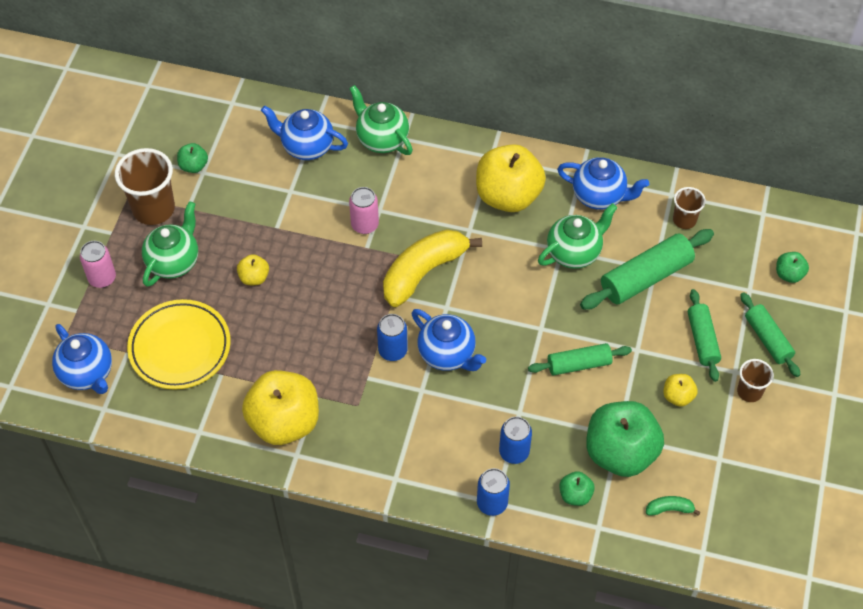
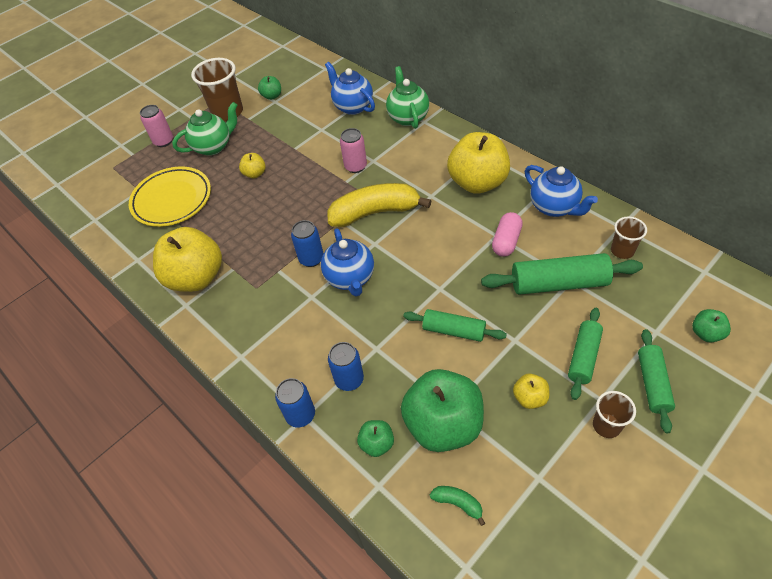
camera: 35 degrees right, 5 degrees down
blue teapot [52,324,112,394] -> none
green teapot [538,203,617,269] -> pink capsule [492,212,523,257]

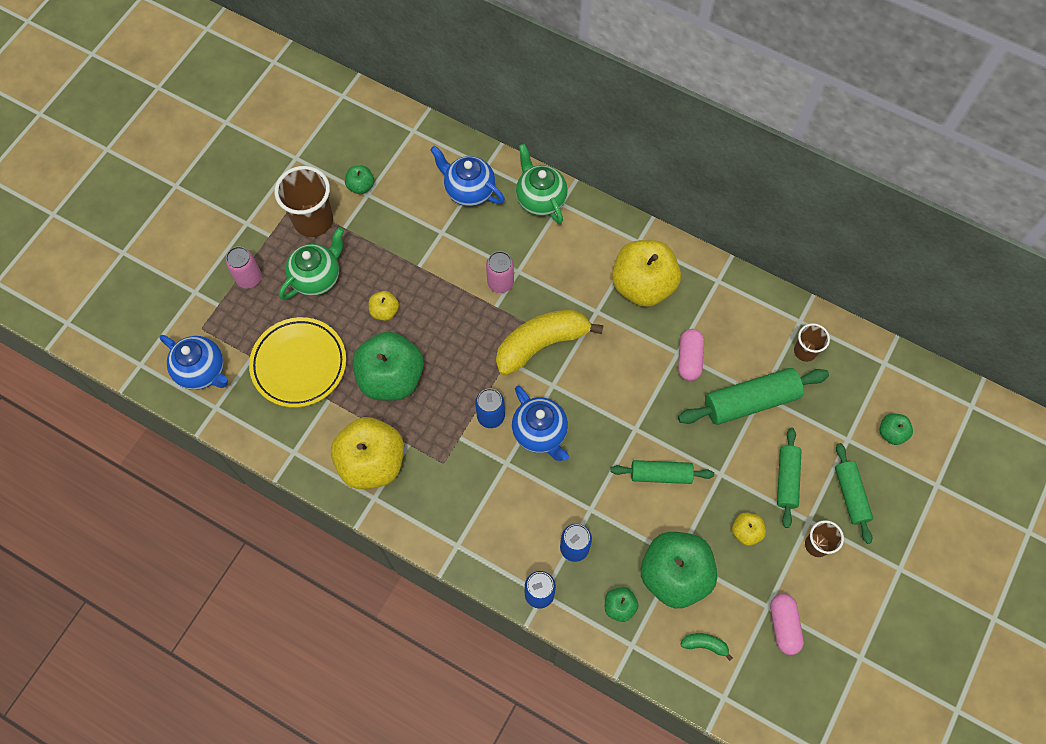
camera: 20 degrees left, 15 degrees up
blue teapot [525,165,598,217] -> blue teapot moved to [159,335,228,390]
none -> green apple [352,332,424,401]
none -> pink capsule [770,594,804,655]

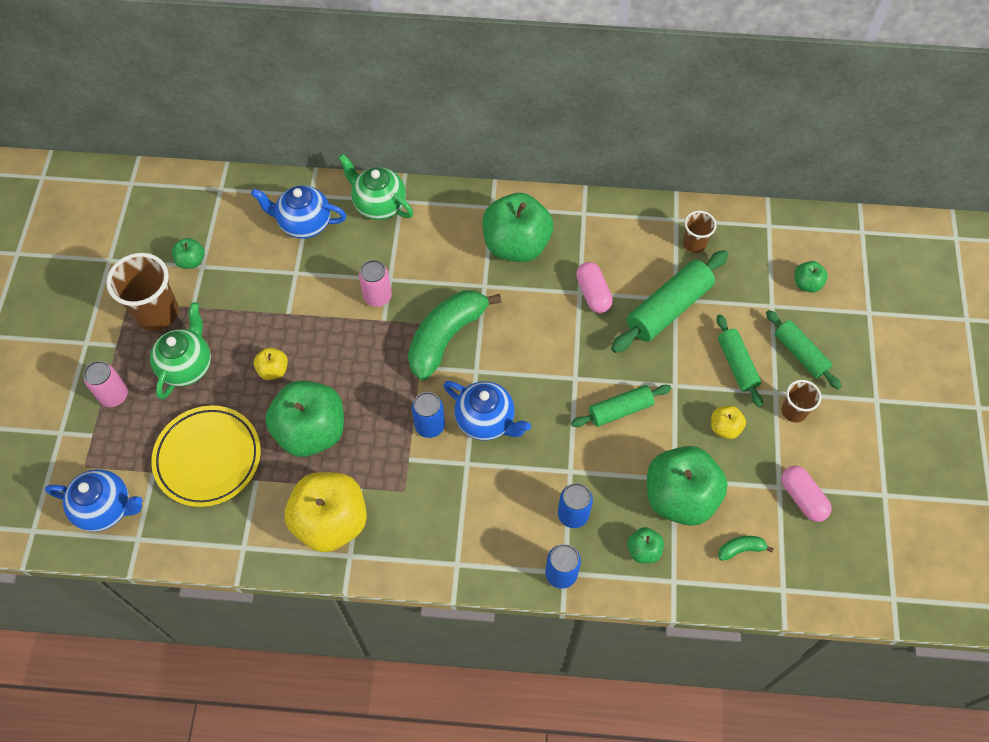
camera: 25 degrees left, 5 degrees down
yellow banana [496,310,604,376] -> green banana [408,290,502,380]
yellow apple [612,240,681,307] -> green apple [482,193,553,262]

